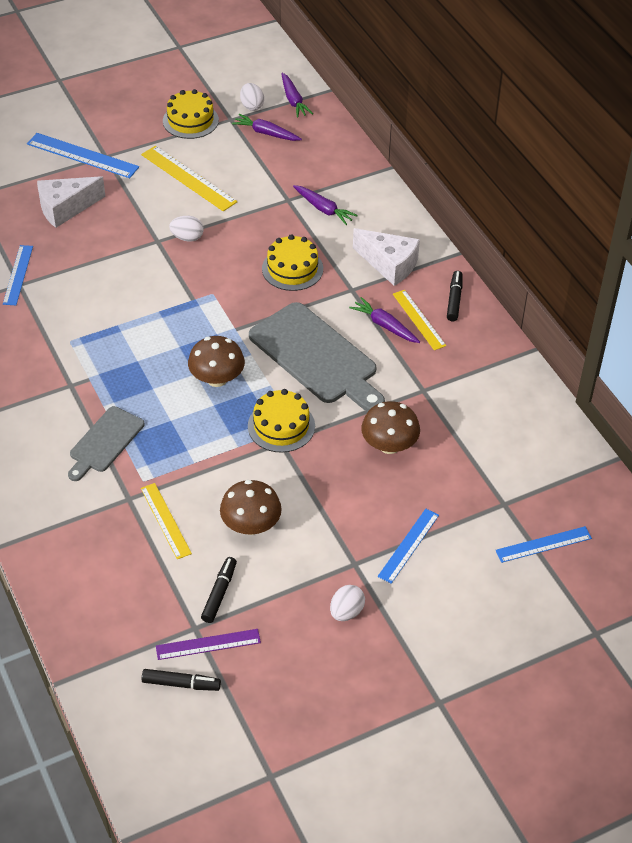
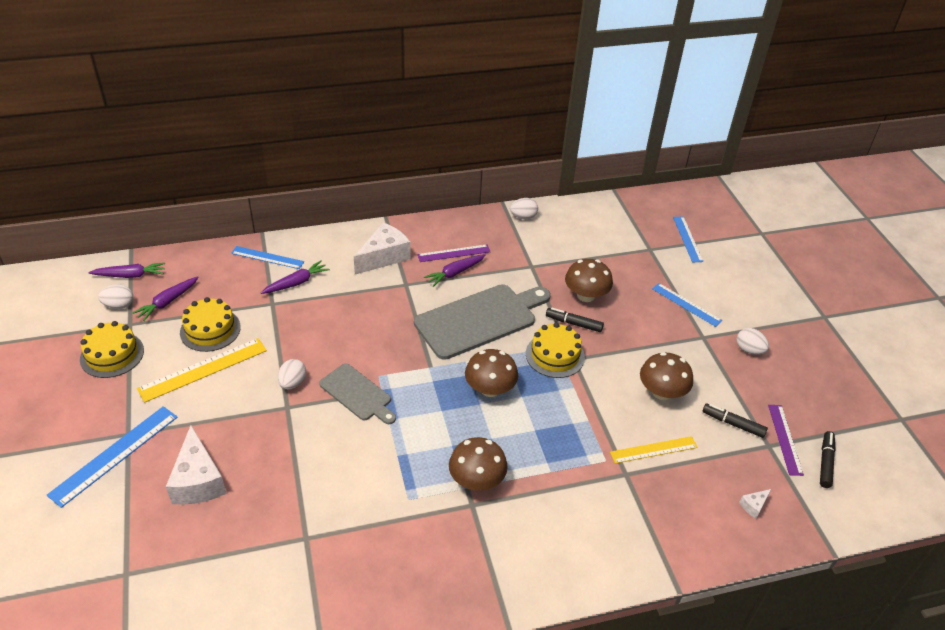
camera: 80 degrees left, 5 degrees down
blue ruler [3,245,33,305] -> blue ruler moved to [231,246,304,269]
grey cutting board [68,406,144,481] -> grey cutting board moved to [319,364,396,424]
yellow cake [262,234,323,291] -> yellow cake moved to [180,297,241,352]
yellow ruler [393,290,446,350] -> purple ruler [418,244,491,262]
black marker [447,271,463,321] -> black marker moved to [546,308,604,332]
none -> brown mushroom [449,437,508,491]
none -> white egg [510,198,538,219]
none -> white cheese [739,489,771,518]

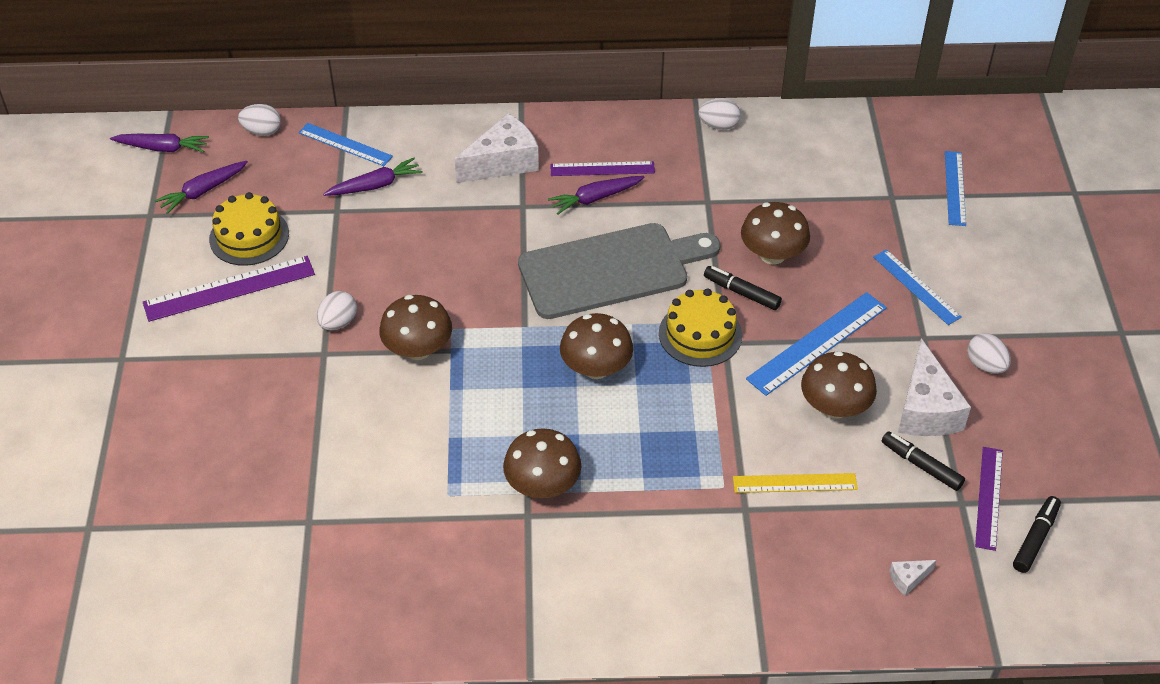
camera: 15 degrees right, 5 degrees up
blue ruler [47,406,178,508] -> blue ruler moved to [746,292,887,396]
yellow cake [80,321,144,378] -> none
white egg [98,285,133,309] -> white egg moved to [238,104,281,136]
yellow ruler [137,338,267,403] -> purple ruler [143,256,315,322]
white cheese [166,425,226,505] -> white cheese moved to [898,338,971,436]
grey cutting board [319,364,396,424] -> brown mushroom [379,295,452,360]

